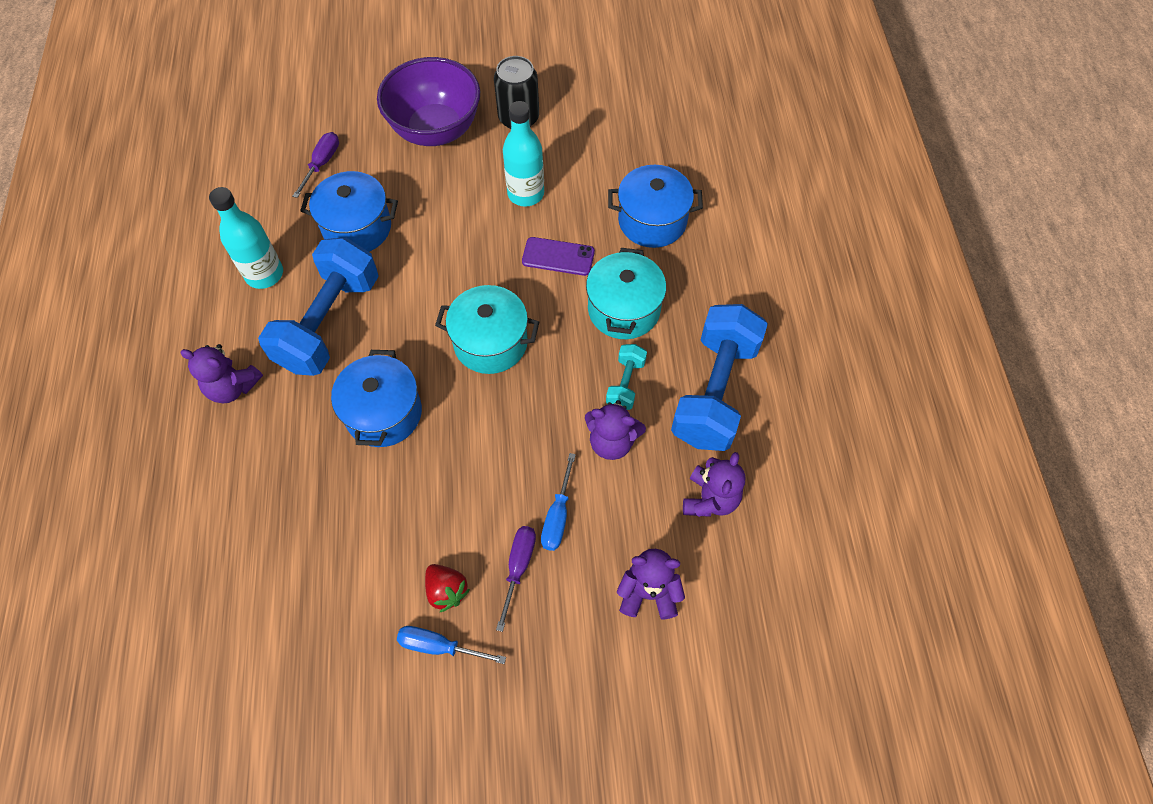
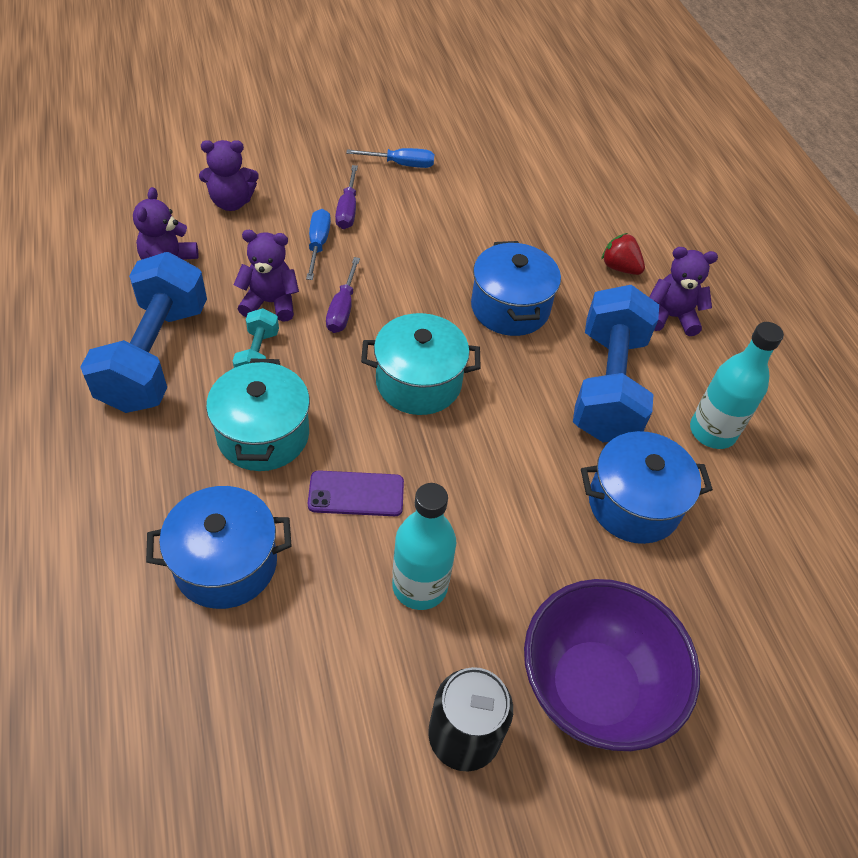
camera: 165 degrees right, 10 degrees down
purple screwdriver [293,132,339,198] -> purple screwdriver moved to [326,257,360,333]
red strawberry [425,564,470,612] -> red strawberry moved to [601,233,645,275]

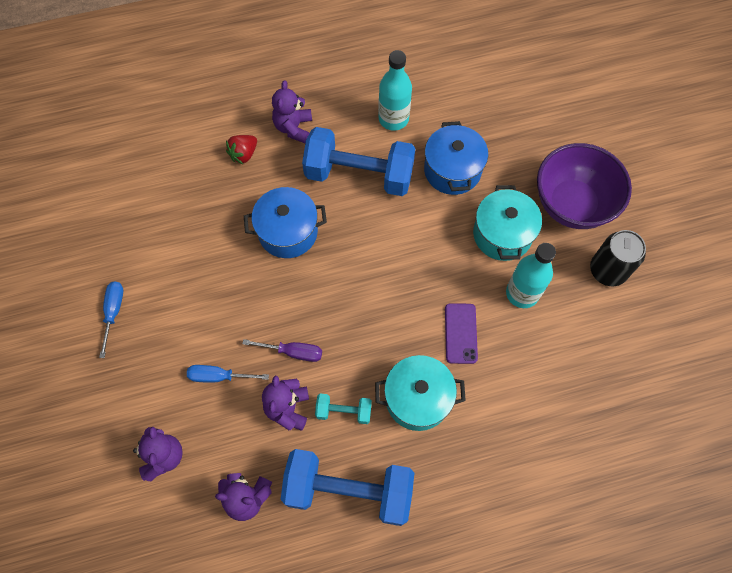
camera: 85 degrees left, 15 degrees up
blue pot [146,486,292,609] -> none
purple screwdriver [335,165,358,229] -> none
turquoise pot [361,313,481,415] -> turquoise pot moved to [473,185,542,261]

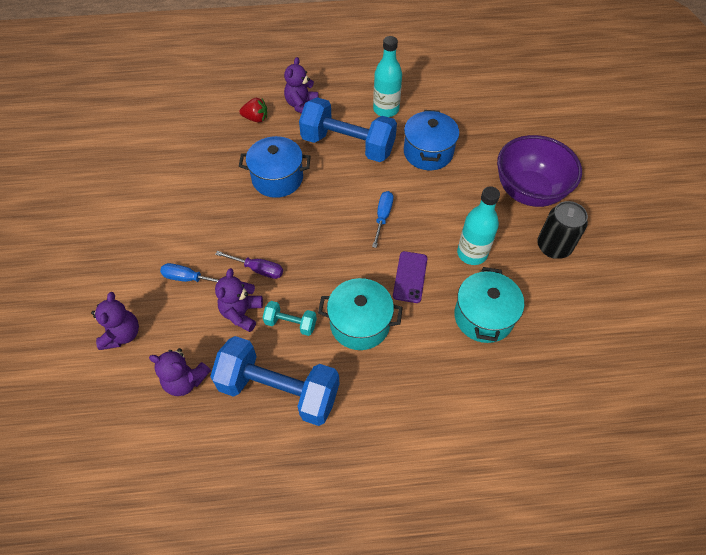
camera: 10 degrees right, 10 degrees down
blue screwdriver [99,281,123,358] -> blue screwdriver moved to [372,191,393,248]
red strawberry [226,135,257,164] -> red strawberry turned 135 degrees counterclockwise [240,98,267,122]
turquoise pot [473,185,542,261] -> turquoise pot moved to [454,267,524,343]

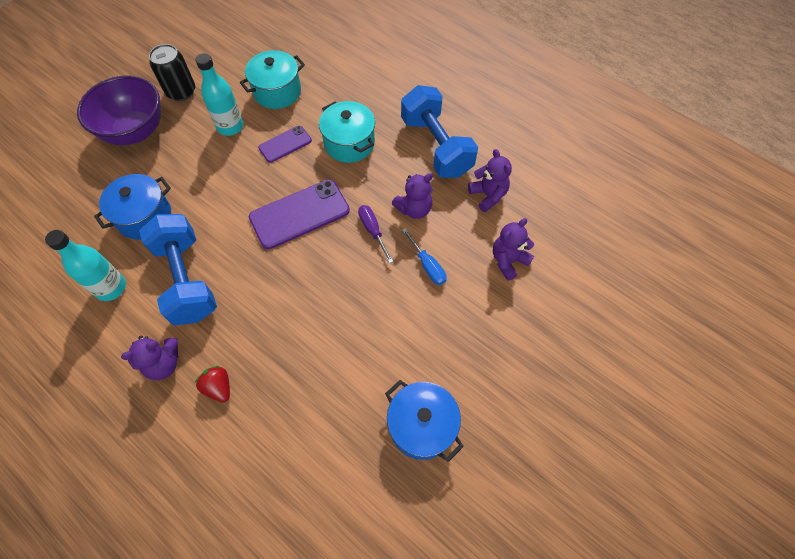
camera: 135 degrees left, 5 degrees up
blue pot [239,136,311,198] -> blue pot moved to [385,380,464,462]
turquoise dumbbell [263,301,317,336] -> none
blue screwdriver [372,191,393,248] -> none
none -> purple phone [249,180,350,249]

